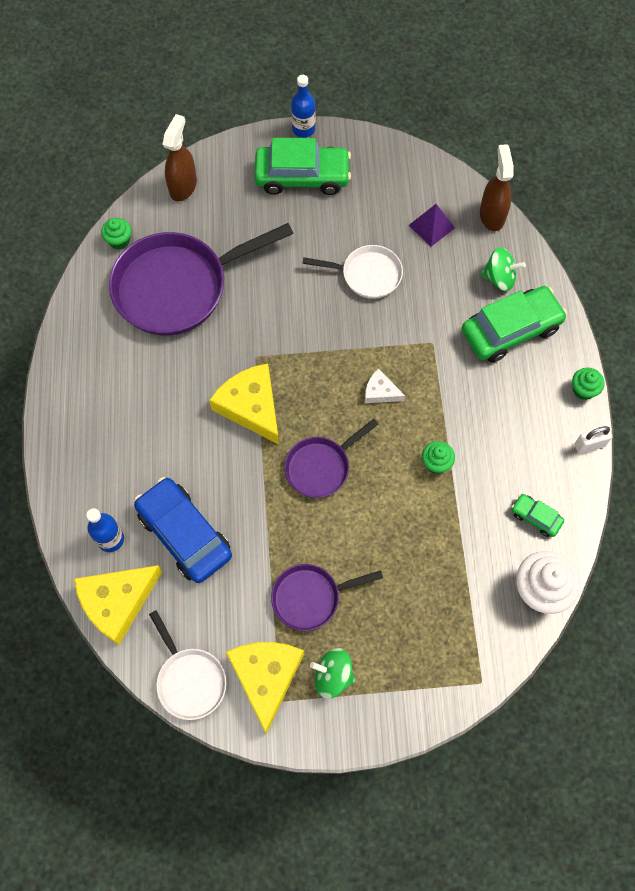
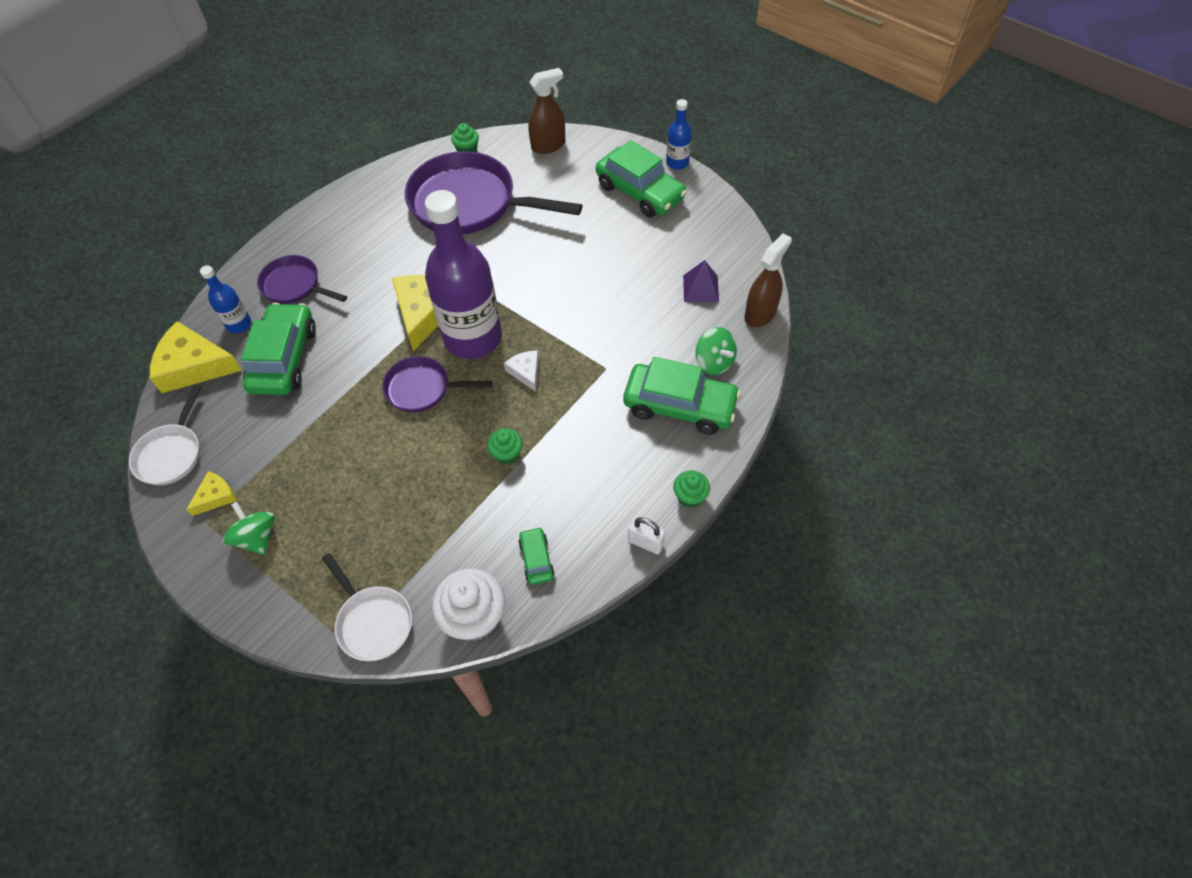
camera: 45 degrees right, 10 degrees down
blue car [134,477,232,583] -> green car [241,303,316,395]
yellow cheese [226,642,304,734] -> yellow cheese [186,471,237,516], size x0.51
purple pan [271,564,383,631] -> purple pan moved to [257,255,347,304]
white pan [302,245,403,299] -> white pan moved to [322,553,412,661]
none -> purple bottle [425,190,502,359]

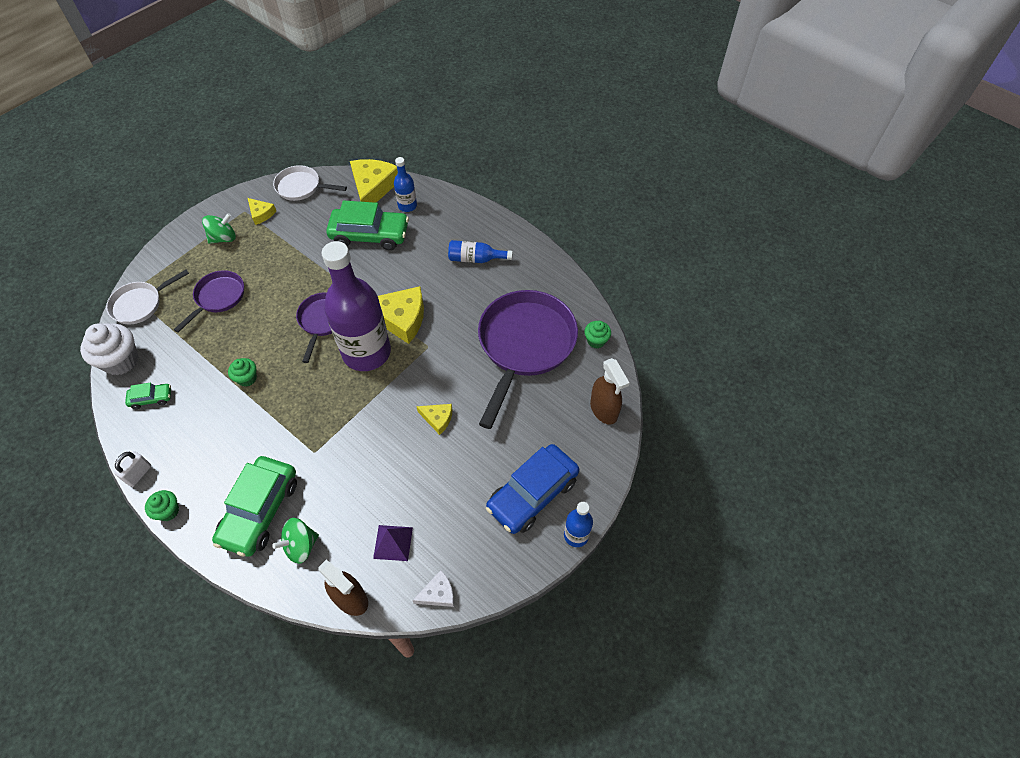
camera: 90 degrees right, 0 degrees up
purple pan [257,255,347,304] -> purple pan moved to [174,270,244,333]
white cheese [504,351,539,392] -> white cheese moved to [412,570,454,607]
green car [596,140,687,217] -> blue car [486,444,580,534]
none -> yellow cheese [416,404,452,435]
none -> blue bottle [448,240,513,263]

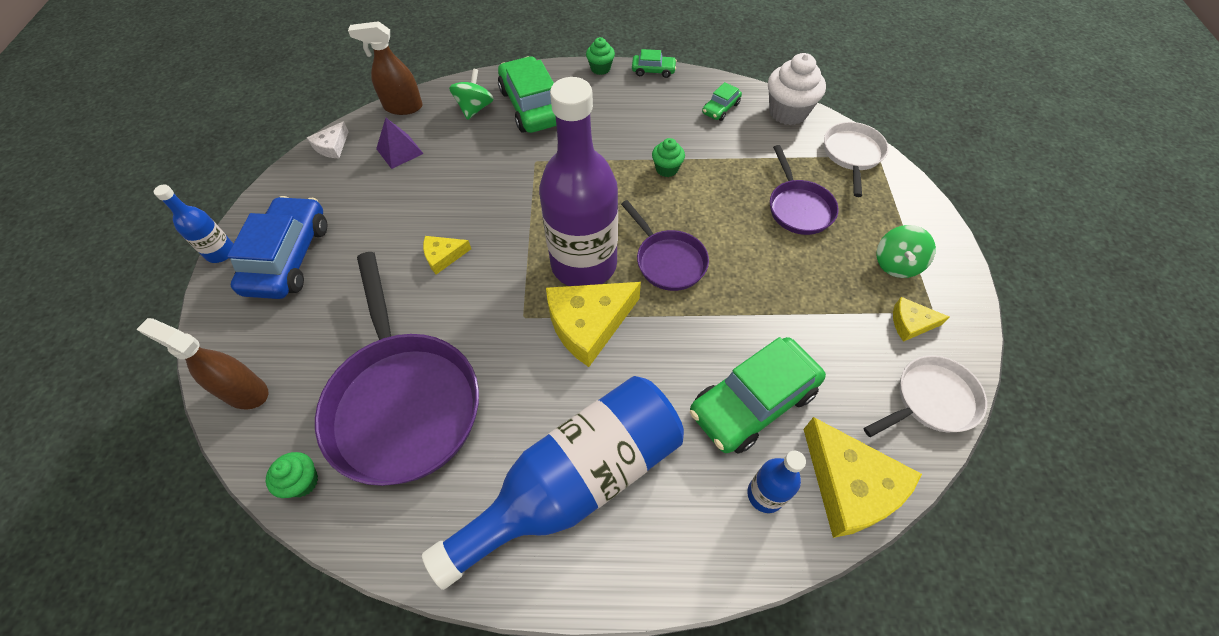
camera: 140 degrees right, 0 degrees up
white padlock [114,451,151,487] -> green car [632,49,677,78]
blue bottle [448,240,513,263] -> blue bottle [422,376,684,590], size x2.24

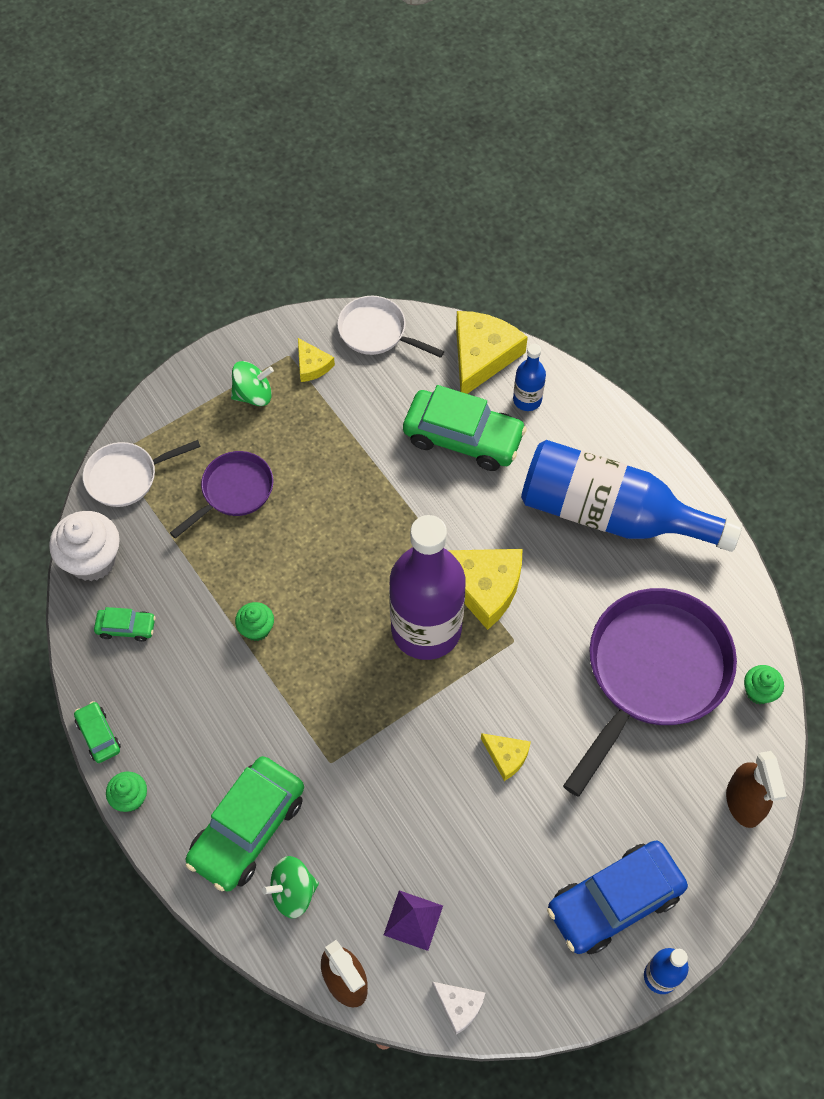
camera: 125 degrees left, 5 degrees up
white cheese [307,121,349,158] -> white cheese turned 45 degrees clockwise [432,982,485,1035]
purple pan [621,200,709,291] -> none

